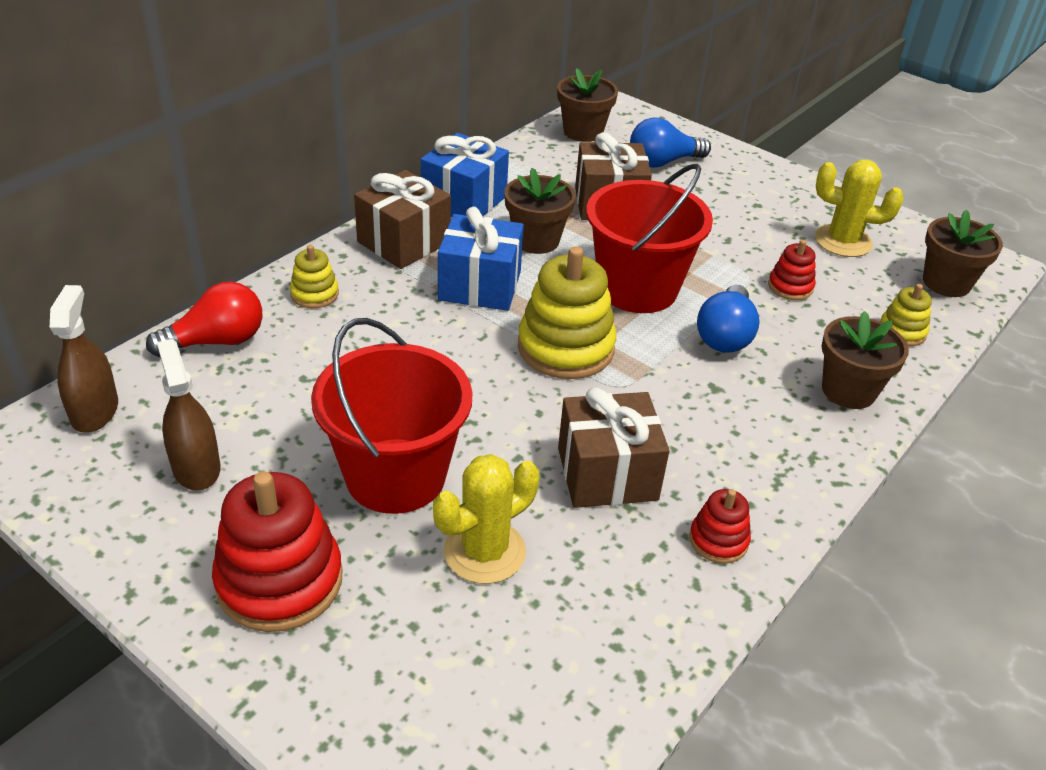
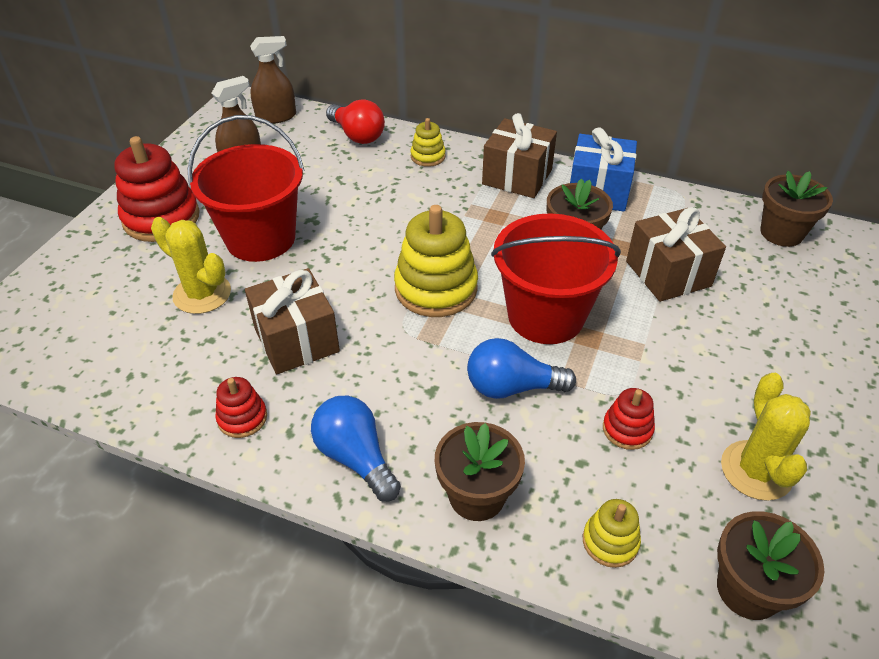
camera: 75 degrees right, 5 degrees up
blue gift [438,207,524,311] -> none
blue light bulb [630,117,711,168] -> blue light bulb moved to [311,396,401,501]

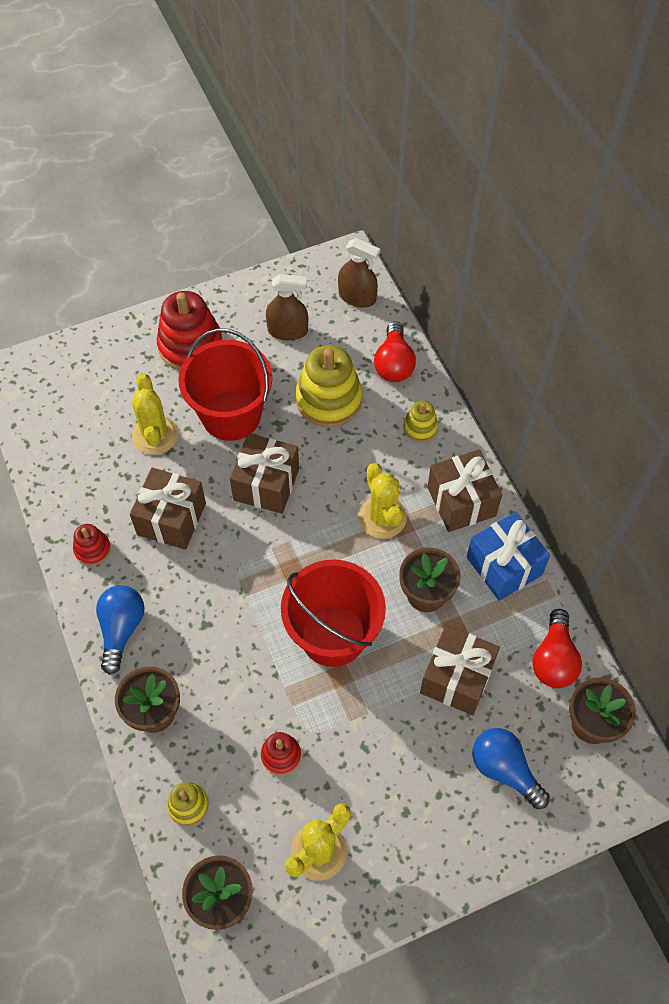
camera: 45 degrees right, 15 degrees up
yellow stacking toy [394,205,478,317] -> yellow stacking toy moved to [295,345,363,427]
blue light bulb [467,338,576,399] -> blue light bulb moved to [472,728,550,809]
none -> brown gift [230,433,299,514]
none -> yellow cactus [358,463,407,539]
none -> red light bulb [533,609,582,688]

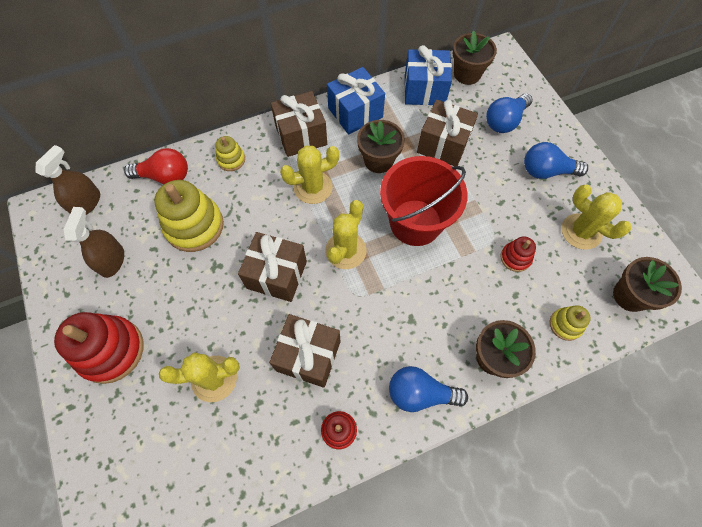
camera: 90 degrees left, 5 degrees up
red bucket [178,328,272,441] -> none
red light bulb [533,609,582,688] -> blue gift [404,45,452,105]
none -> yellow cactus [325,200,367,269]
none -> blue light bulb [524,142,588,179]

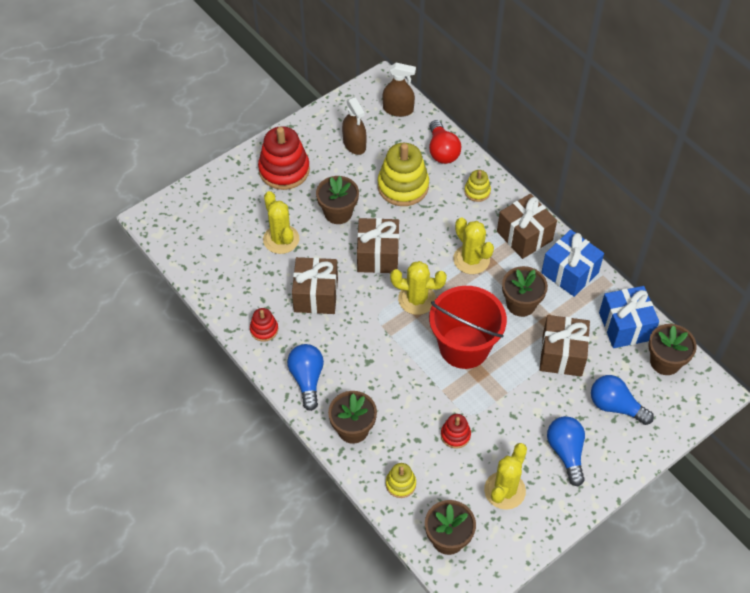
camera: 75 degrees right, 10 degrees down
brown spray bottle [63,207,124,278] -> brown spray bottle turned 75 degrees clockwise [342,97,367,155]
none -> brown flower pot [316,176,359,224]

